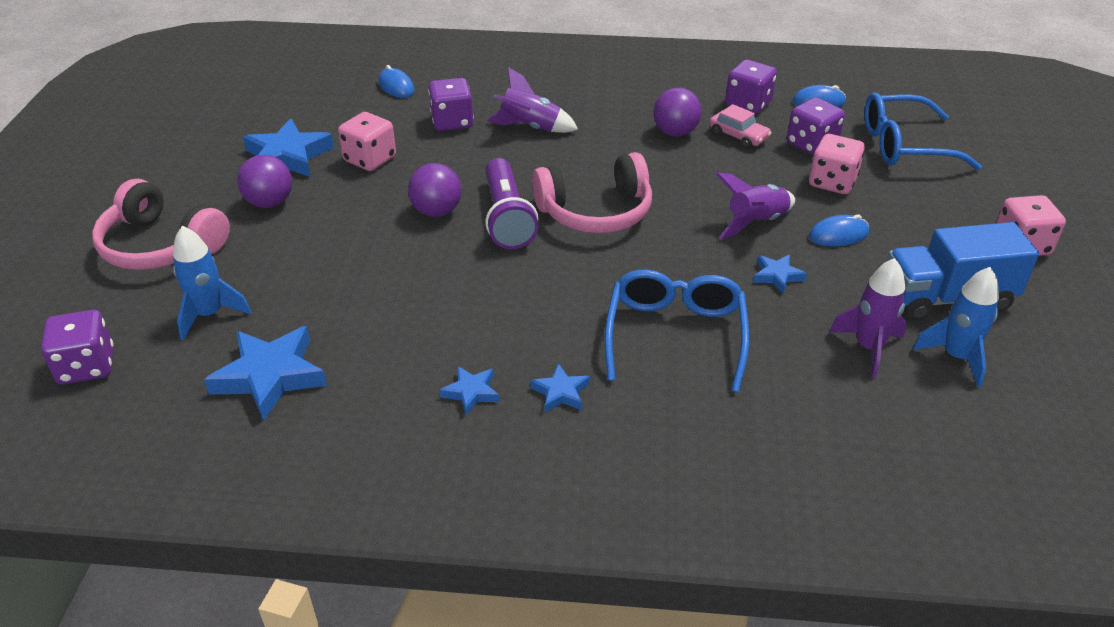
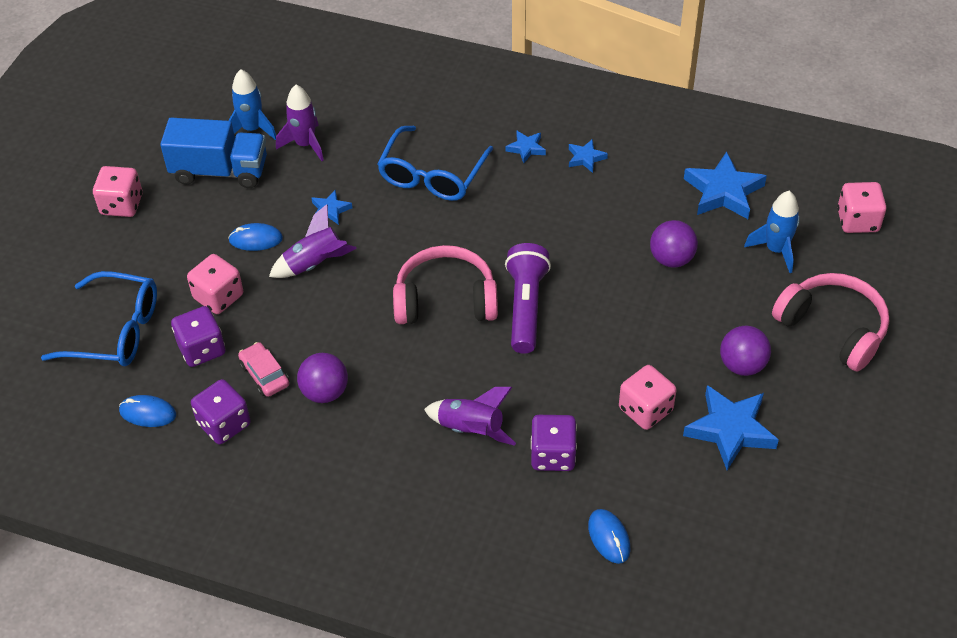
camera: 165 degrees left, 10 degrees up
purple dice [41,310,113,385] -> pink dice [837,182,886,233]
purple ball [408,163,462,217] -> purple ball moved to [650,220,698,267]

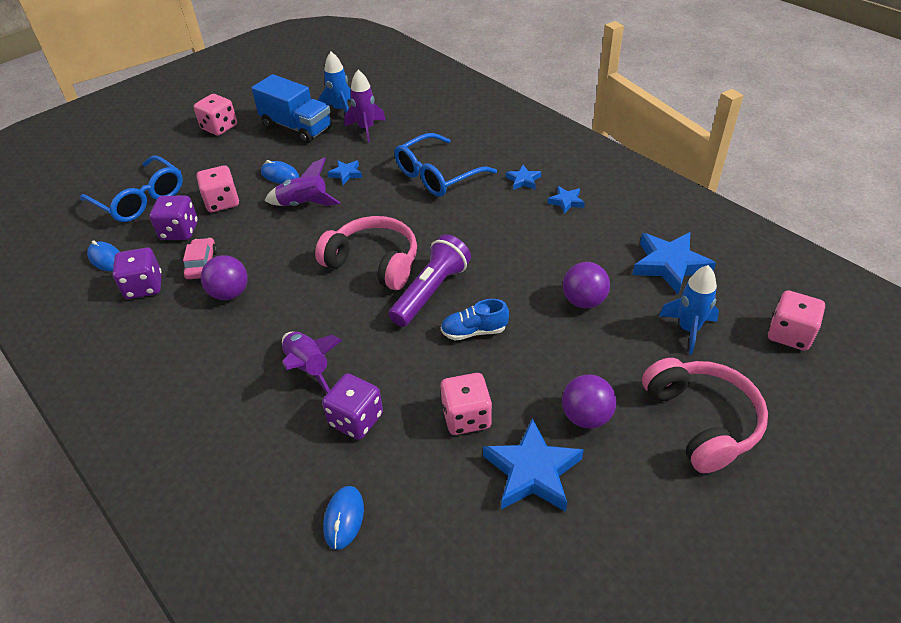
camera: 30 degrees right, 5 degrees down
none -> blue shoe [441,299,509,340]

